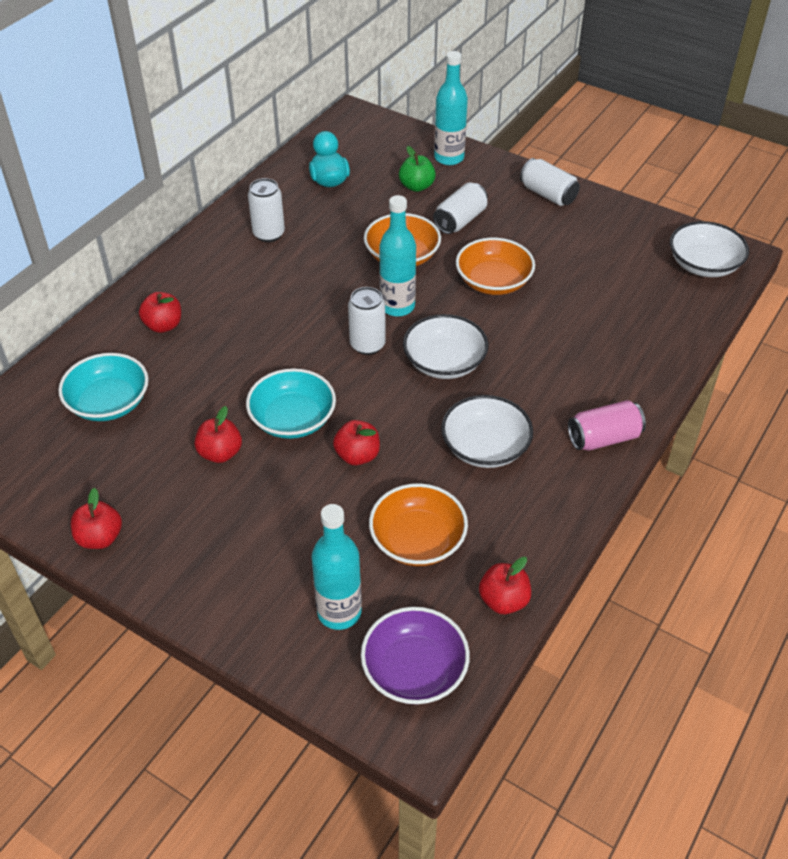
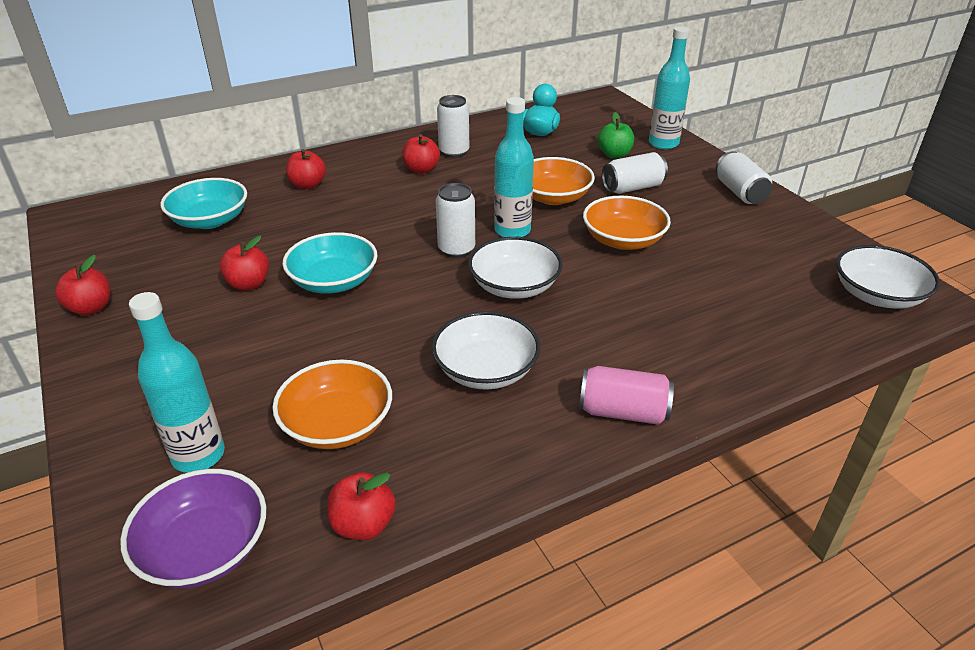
camera: 30 degrees right, 10 degrees down
red apple [333,420,380,465] -> red apple moved to [402,134,440,174]

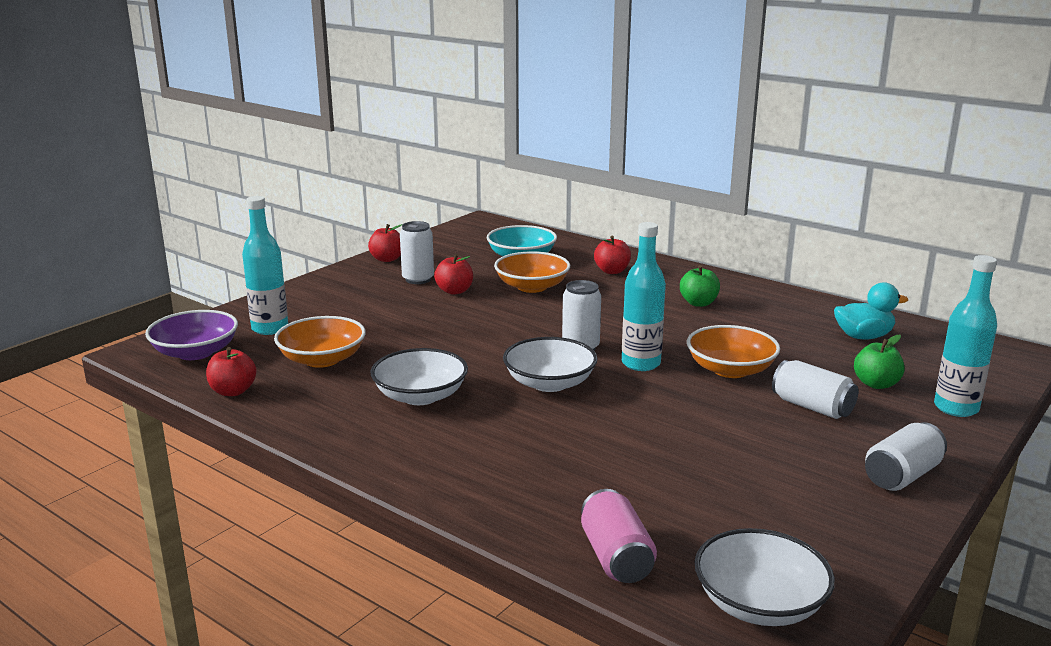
camera: 65 degrees right, 15 degrees down
turquoise bowl [282,232,377,294] -> none
red apple [402,134,440,174] -> green apple [680,265,720,307]
white can [437,95,469,158] -> white can moved to [400,221,434,284]
pink can [579,366,674,425] -> pink can moved to [581,489,657,583]
orange bowl [583,196,671,250] -> orange bowl moved to [494,251,570,293]

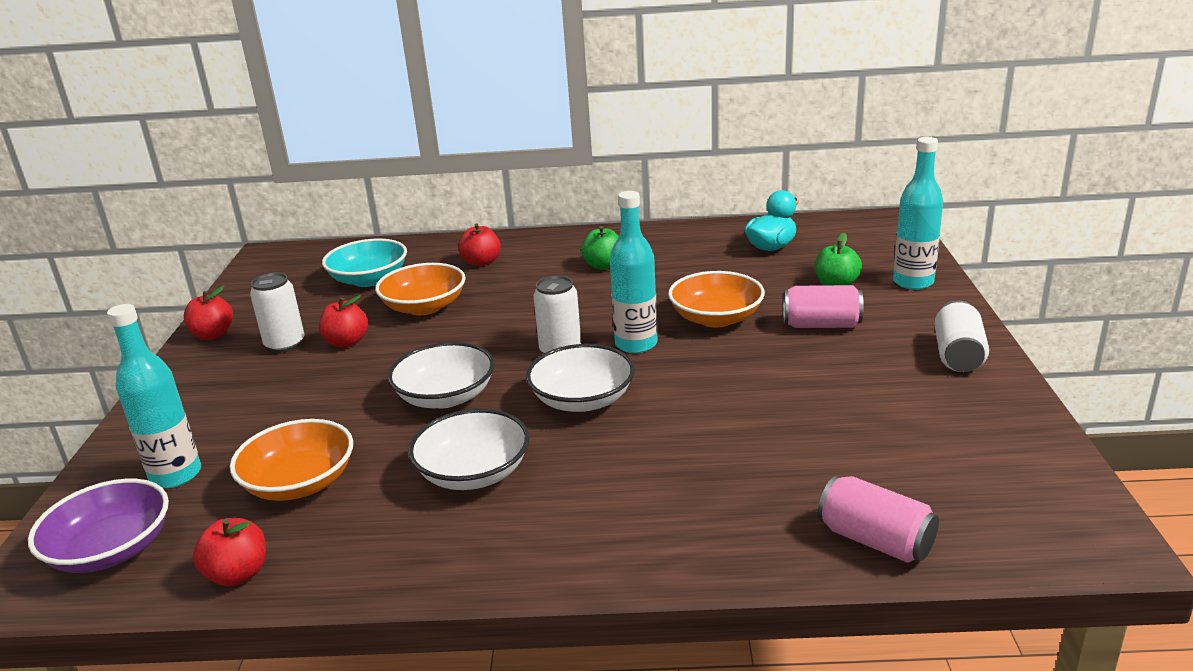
camera: 35 degrees left, 5 degrees up
white bowl [695,528,835,626] -> white bowl moved to [388,342,495,408]
white can [772,360,858,419] -> pink can [783,285,864,328]

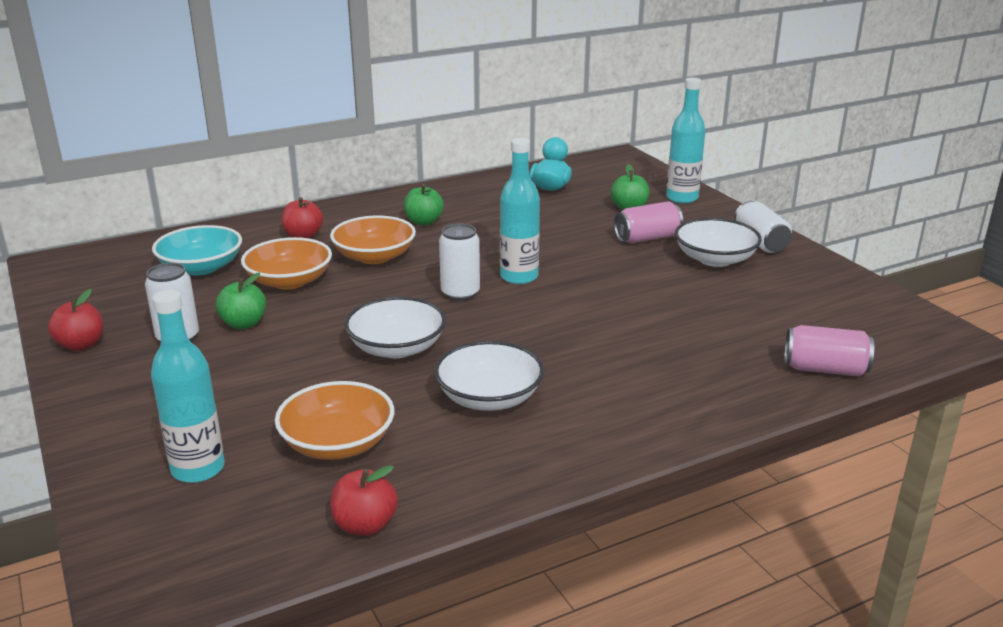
camera: 30 degrees left, 0 degrees up
purple bowl [28,479,169,573] -> none
red apple [319,295,368,347] -> green apple [216,273,266,329]
white bowl [526,344,635,412] -> white bowl moved to [675,218,762,267]
orange bowl [668,271,765,327] -> orange bowl moved to [330,216,416,264]

